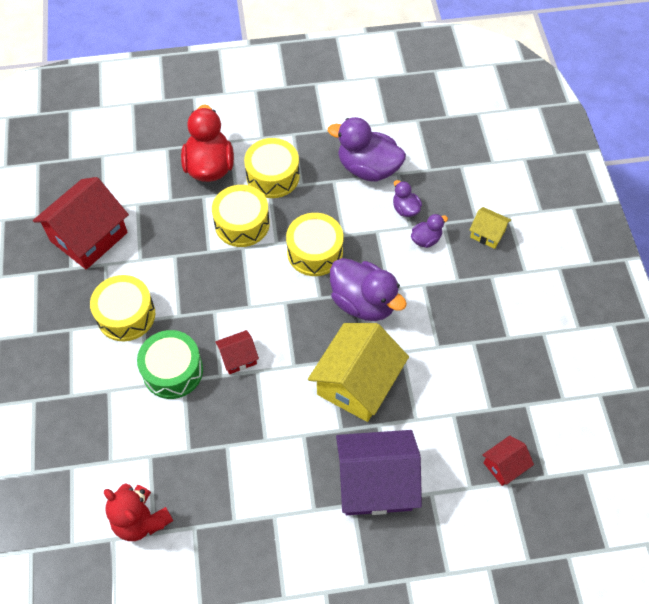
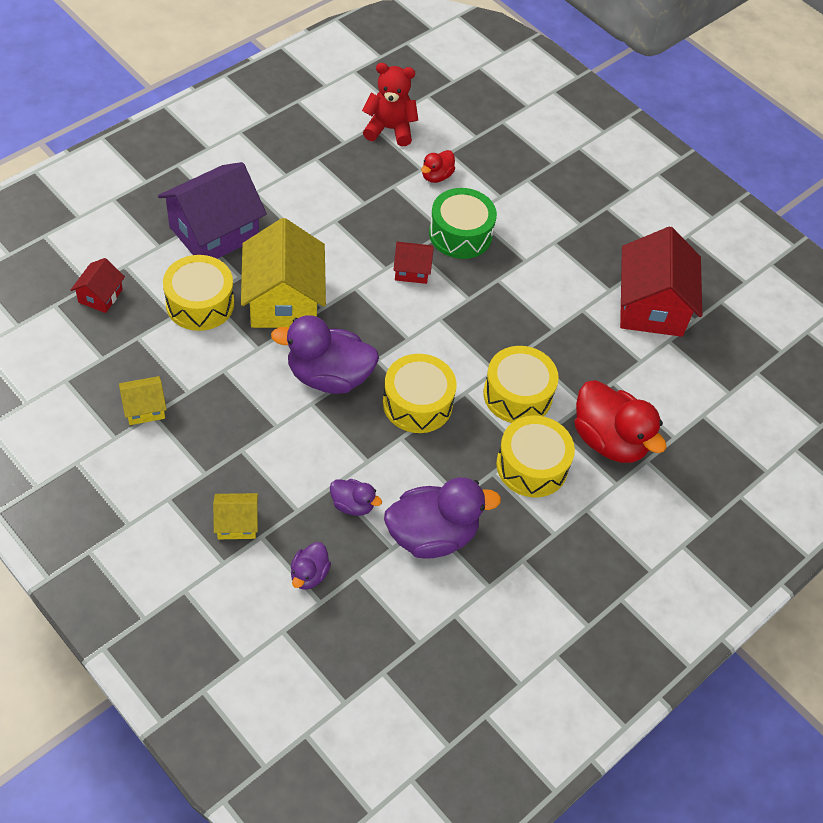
camera: 140 degrees right, 5 degrees down
yellow drum [90,275,155,341] -> yellow drum moved to [163,255,234,331]
red house [215,330,259,374] -> red house turned 60 degrees clockwise [393,242,434,284]
purple duck [411,214,448,248] -> purple duck moved to [291,542,331,590]
none -> yellow house [119,376,167,425]
none -> red duck [421,150,455,183]

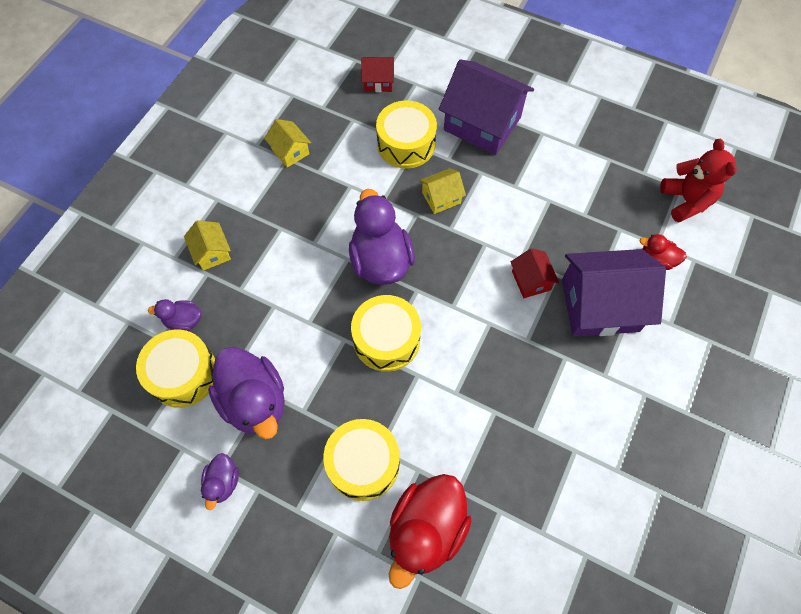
camera: 75 degrees right, 10 degrees up
yellow house [241,218,326,328] -> yellow house [419,168,466,214], size x0.48
purple duck [330,479,382,516] -> purple duck moved to [201,453,239,510]
green drum [429,188,497,259] -> purple house [562,249,666,336]
yellow drum [483,346,559,423] -> yellow drum moved to [136,330,215,408]
red house [620,226,702,337] -> none

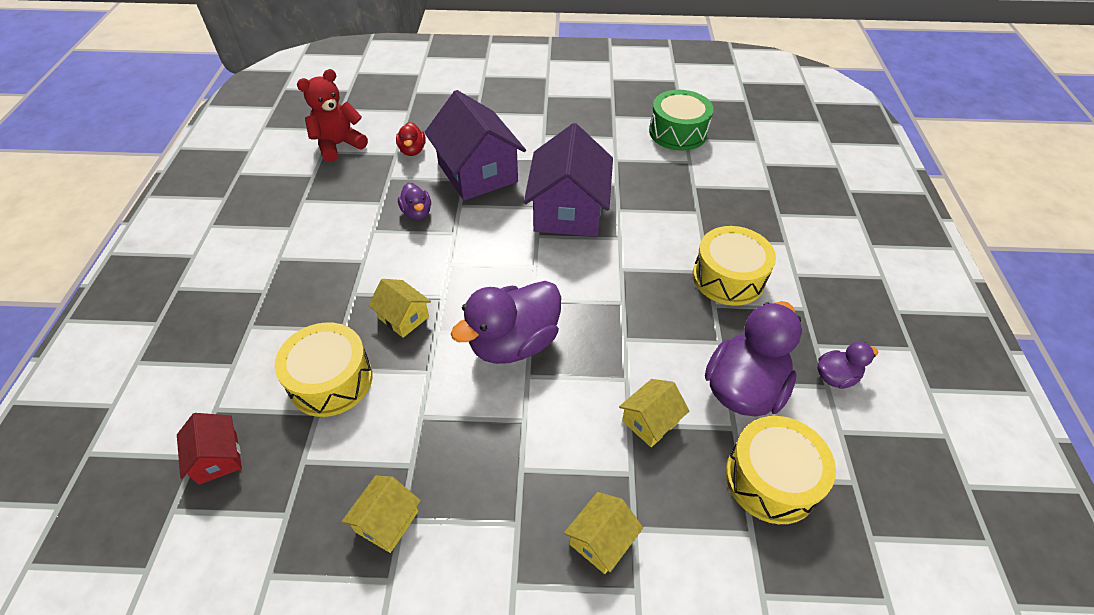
camera: 115 degrees left, 15 degrees down
purple duck [148,299,201,331] -> purple duck moved to [398,183,431,220]
yellow drum [351,295,421,372] -> none
red duck [389,474,472,589] -> none
purple house [439,60,534,155] -> purple house moved to [524,123,613,237]
red house [511,248,559,298] -> none
none -> yellow house [619,379,689,447]
none -> green drum [649,90,713,151]

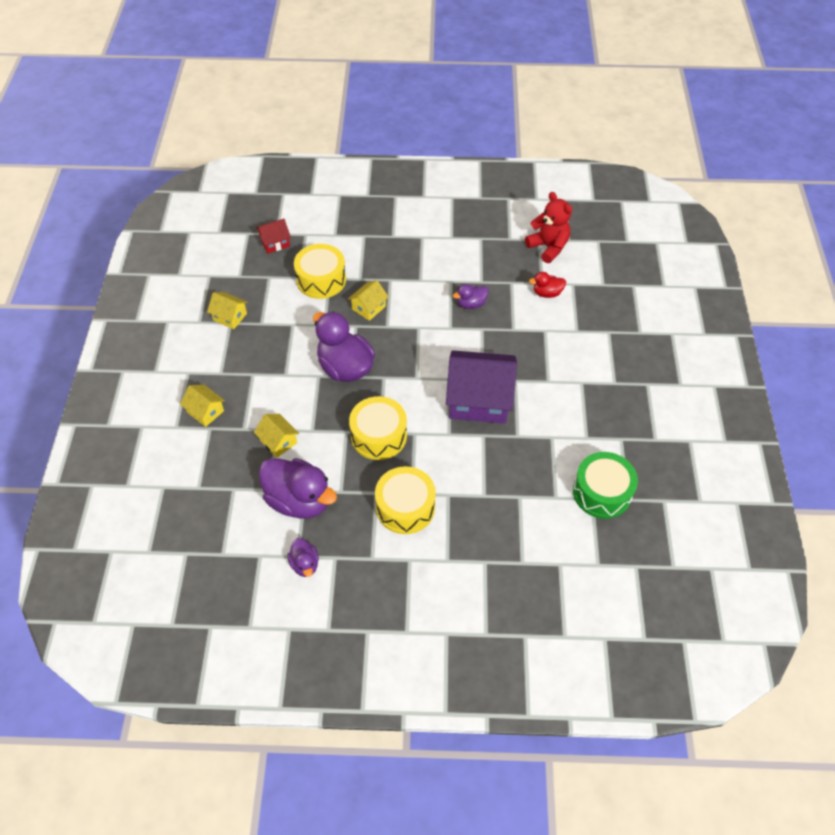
camera: 90 degrees right, 5 degrees up
purple house [424,90,526,201] -> none
yellow drum [726,416,836,524] -> yellow drum moved to [349,396,407,460]

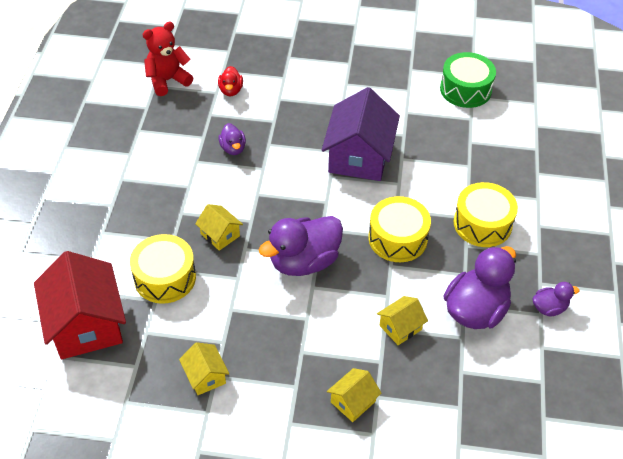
camera: 85 degrees left, 5 degrees down
yellow house [207,292,248,329] -> yellow house turned 60 degrees counterclockwise [179,342,229,395]
red house [256,219,291,253] -> red house [34,251,126,359], size x2.08

